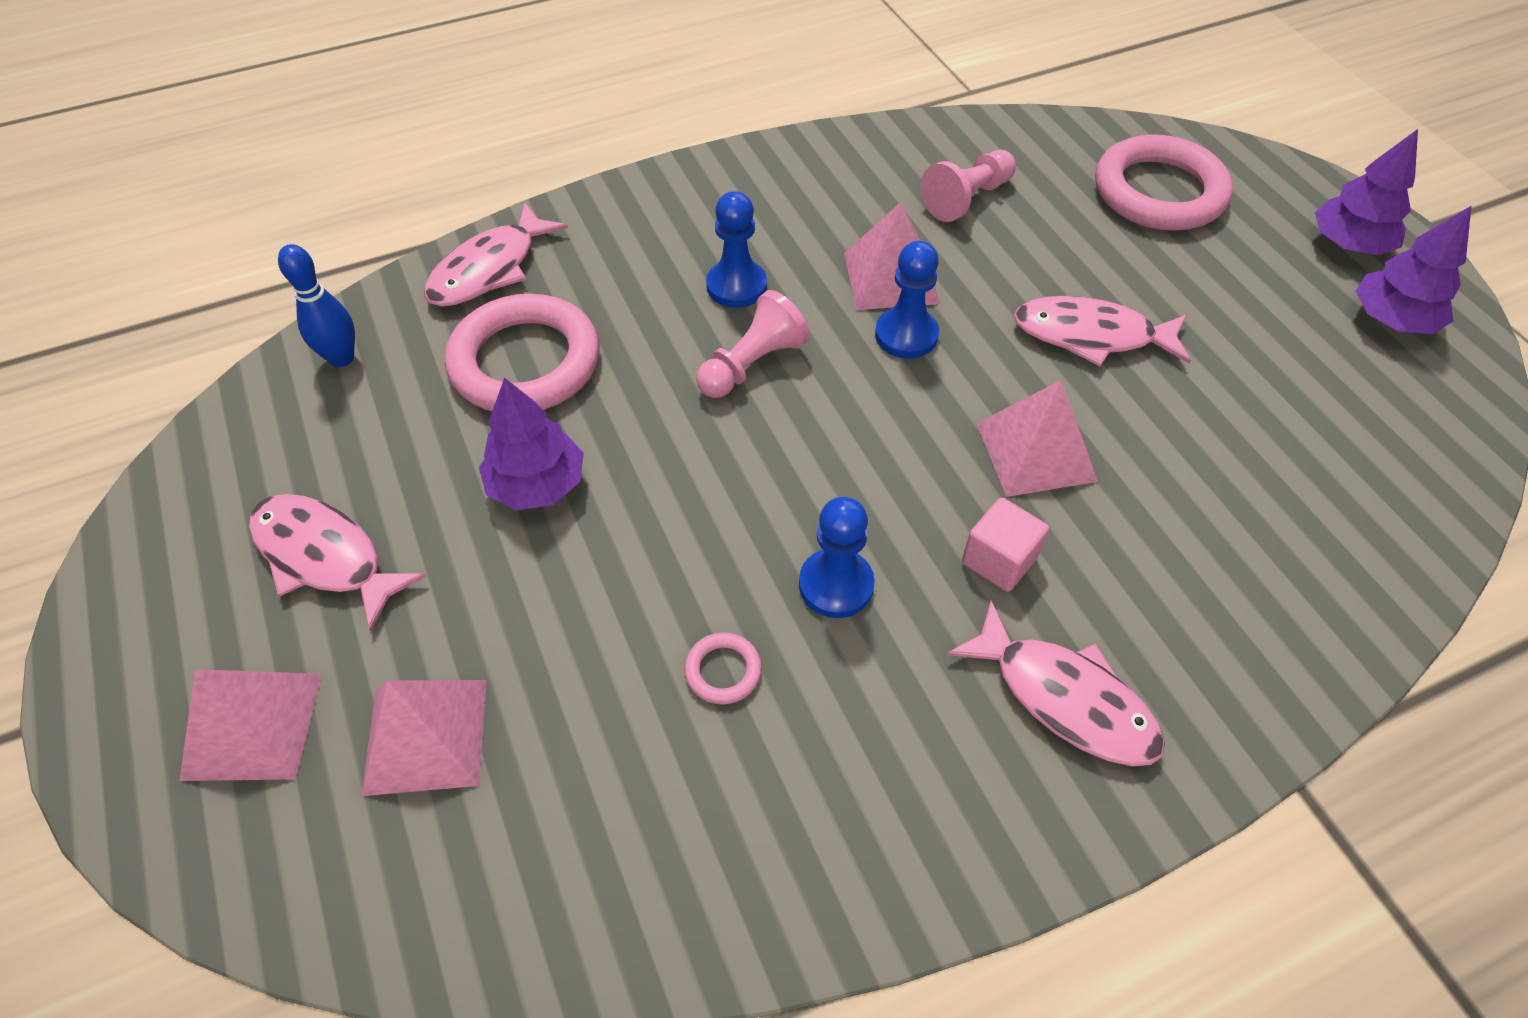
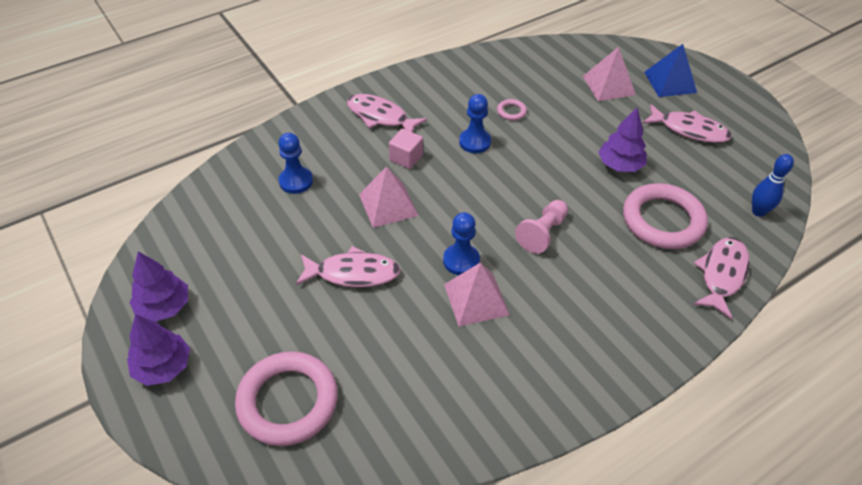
camera: 170 degrees right, 5 degrees down
pink pyramid [179,669,322,781] -> blue pyramid [644,44,697,97]
blue pawn [706,191,767,308] -> blue pawn moved to [278,133,313,194]
pink pawn [920,150,1016,222] -> none

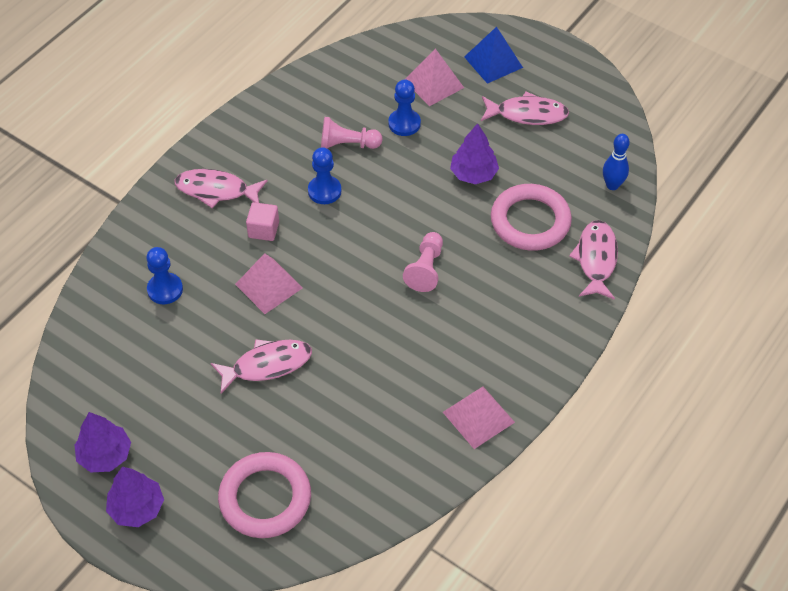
camera: 20 degrees left, 5 degrees up
blue pawn [443,212,480,275] -> blue pawn moved to [388,79,421,136]
pink pyramid [444,263,510,326] -> pink pyramid moved to [443,387,515,449]
pink ring [497,99,527,121] -> pink pawn [321,117,382,149]

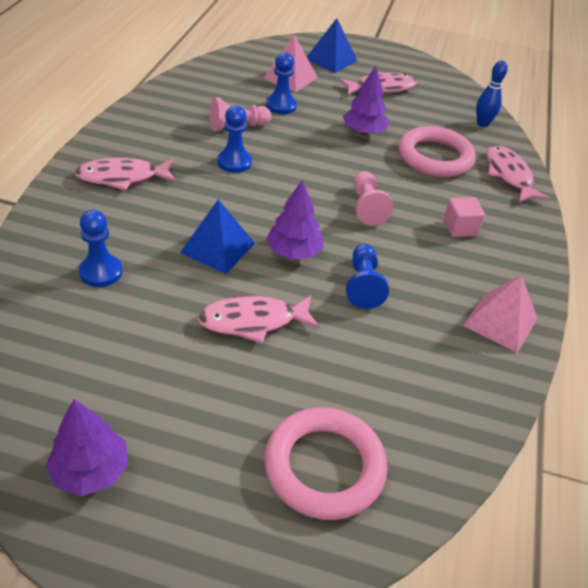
camera: 25 degrees left, 10 degrees down
purple tree [106,467,164,527] -> purple tree moved to [266,180,324,260]
pink fish [211,339,312,393] -> pink fish turned 150 degrees counterclockwise [197,295,320,343]
pink pyramid [235,253,303,314] -> blue pyramid [180,199,255,274]
pink cube [246,202,279,241] -> pink cube moved to [443,197,485,237]
none -> blue pawn [346,244,389,309]

